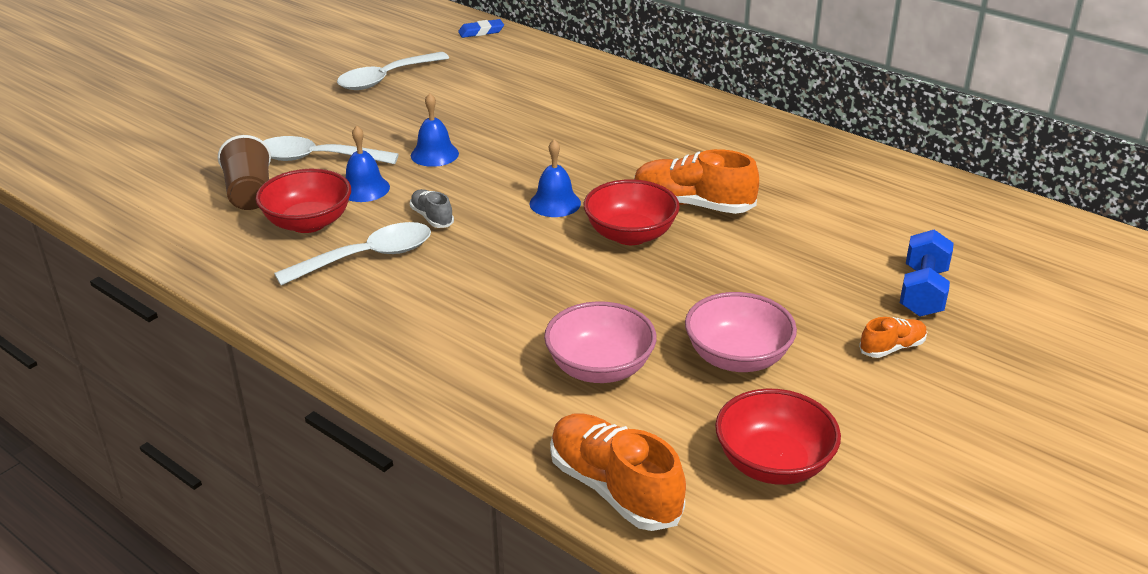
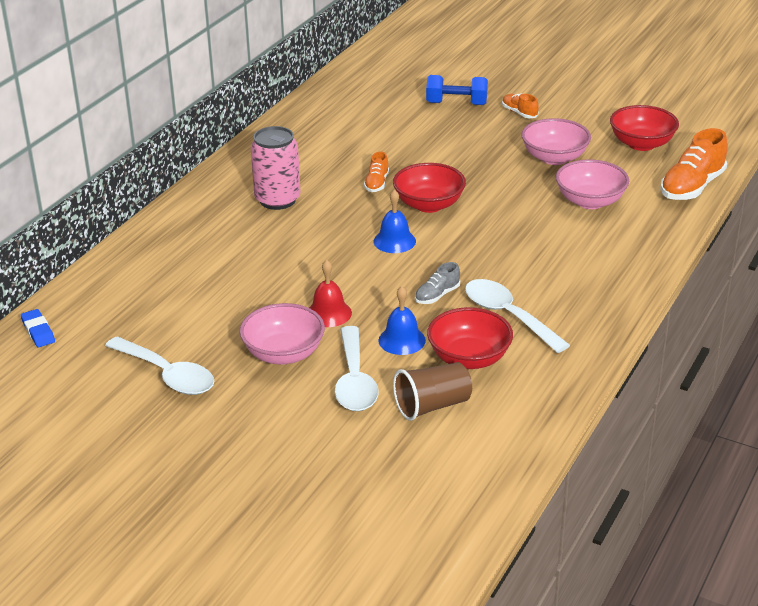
camera: 100 degrees left, 0 degrees up
blue bell [411,93,459,167] -> red bell [309,260,352,327]
orange shoe [634,149,759,214] -> orange shoe [364,152,389,192], size x0.52
none -> pink bowl [239,303,325,364]
none -> pink can [251,126,301,210]

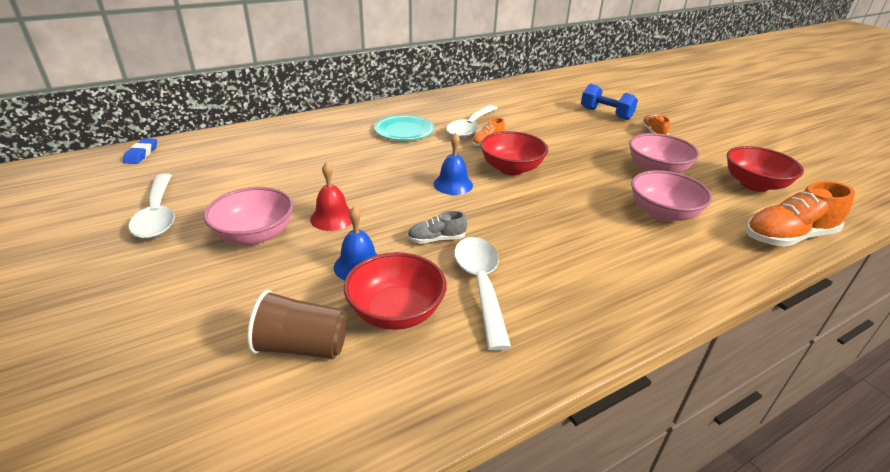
camera: 30 degrees right, 0 degrees up
pink can [251,126,301,210] -> turquoise plate [374,115,434,141]
white spoon [335,326,379,411] -> white spoon moved to [446,105,498,138]

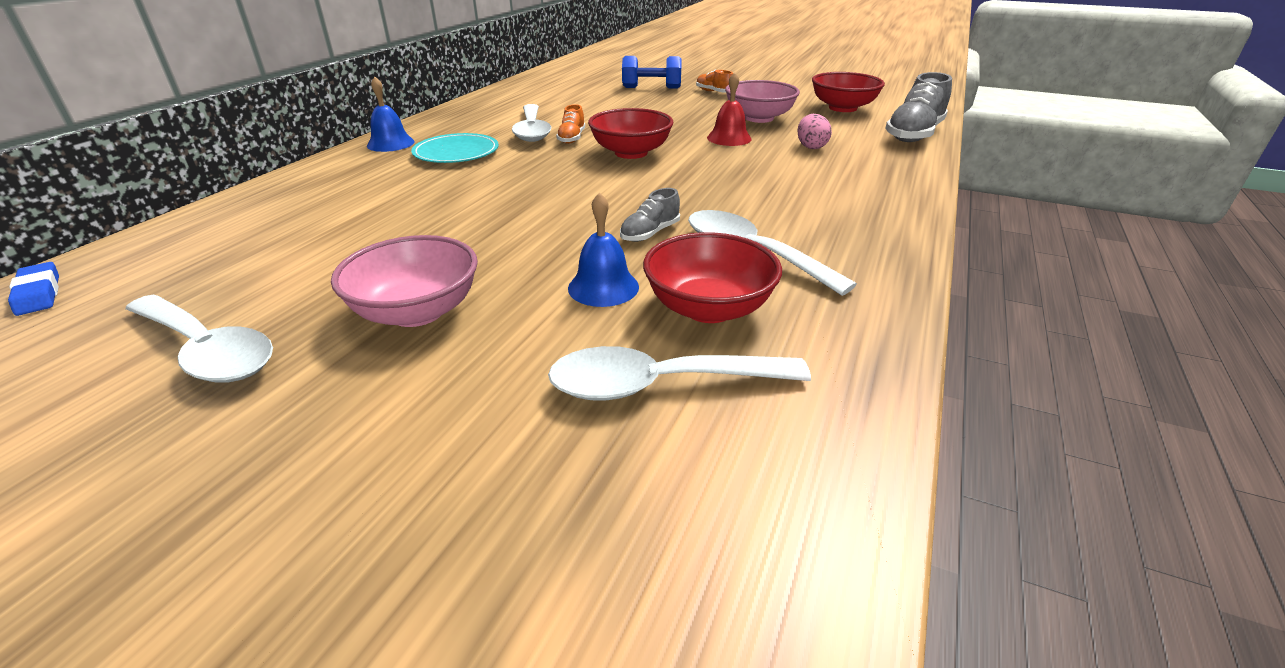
camera: 35 degrees left, 0 degrees up
brown cup [247,290,347,359] -> white spoon [548,346,811,400]
red bell [310,162,352,231] -> red bell moved to [707,72,752,146]
blue bell [433,133,473,195] -> blue bell moved to [367,76,414,152]
pink bowl [631,170,712,222] -> pink egg [797,114,832,149]
orange shoe [745,181,855,247] -> grey shoe [885,72,952,142]

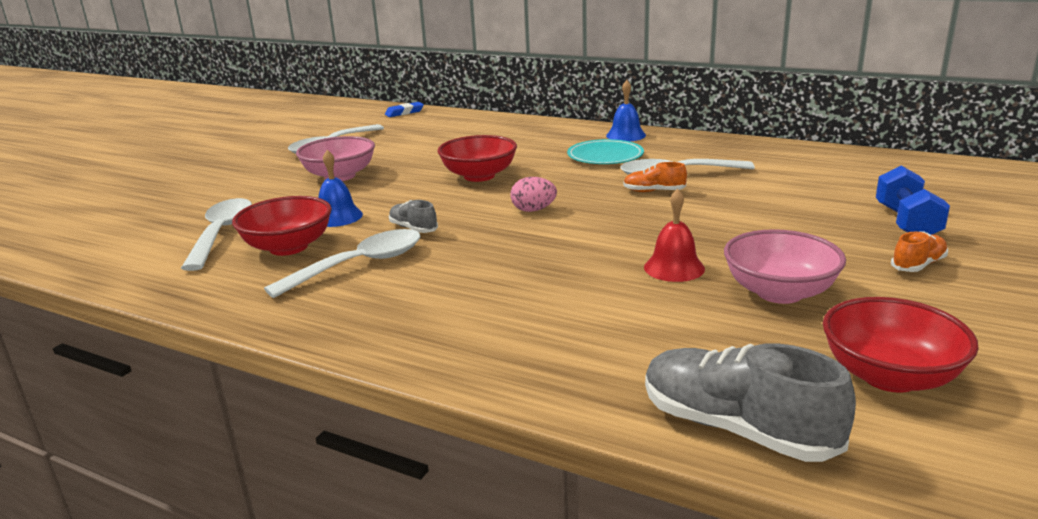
camera: 95 degrees right, 10 degrees down
red bowl [588,108,673,159] -> red bowl moved to [437,135,517,182]
pink egg [797,114,832,149] -> pink egg moved to [511,177,557,212]

